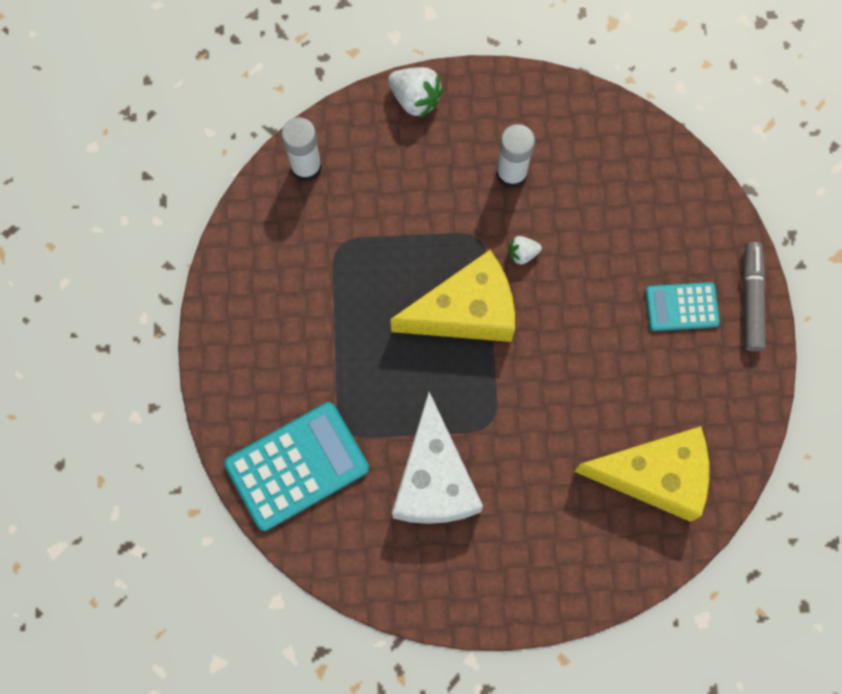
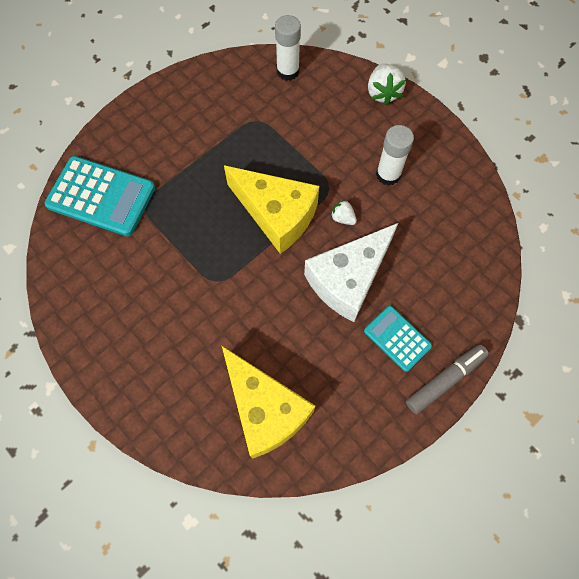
camera: 50 degrees right, 5 degrees down
white cheese [392,392,483,524] -> white cheese moved to [304,223,398,322]

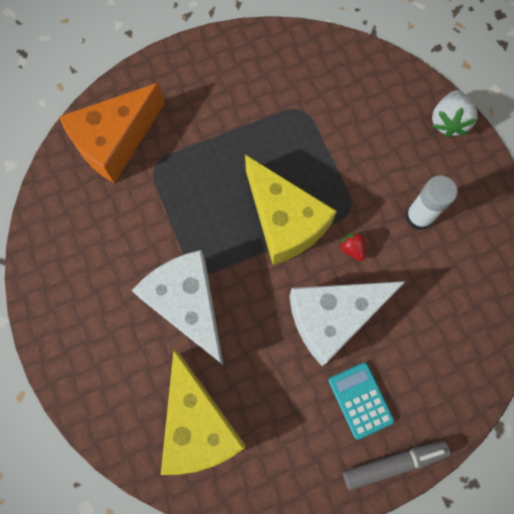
camera: 20 degrees right, 5 degrees up
turquoise calculator [44,156,155,236] -> orange cheese [59,83,165,184]
white glue stick [275,15,301,81] -> none
white strawberry [331,200,357,225] -> red strawberry [339,232,366,261]
none -> white cheese [132,250,224,366]

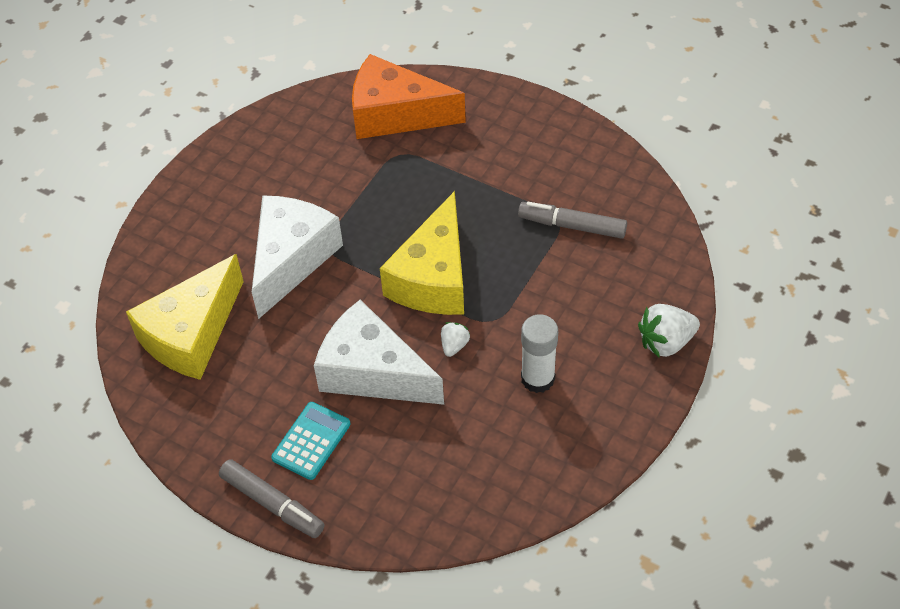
camera: 55 degrees right, 20 degrees down
red strawberry [339,232,366,261] -> white strawberry [441,322,470,357]
none -> grey marker [518,202,627,239]

